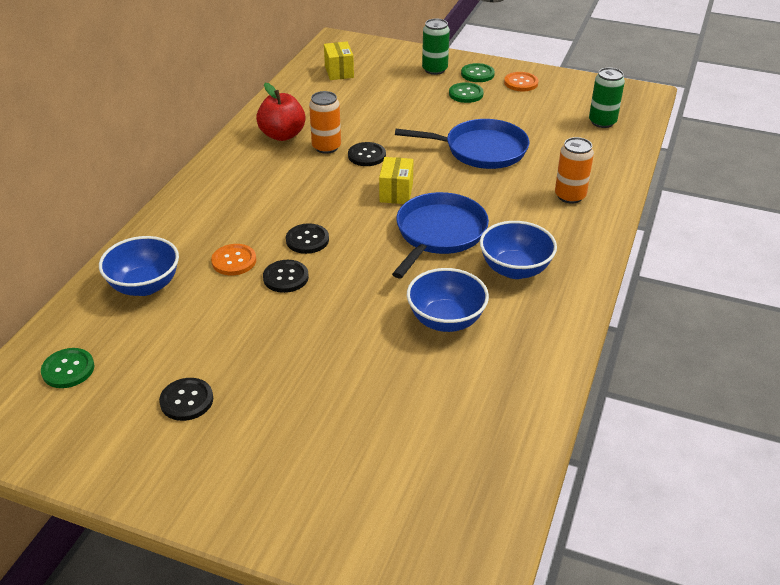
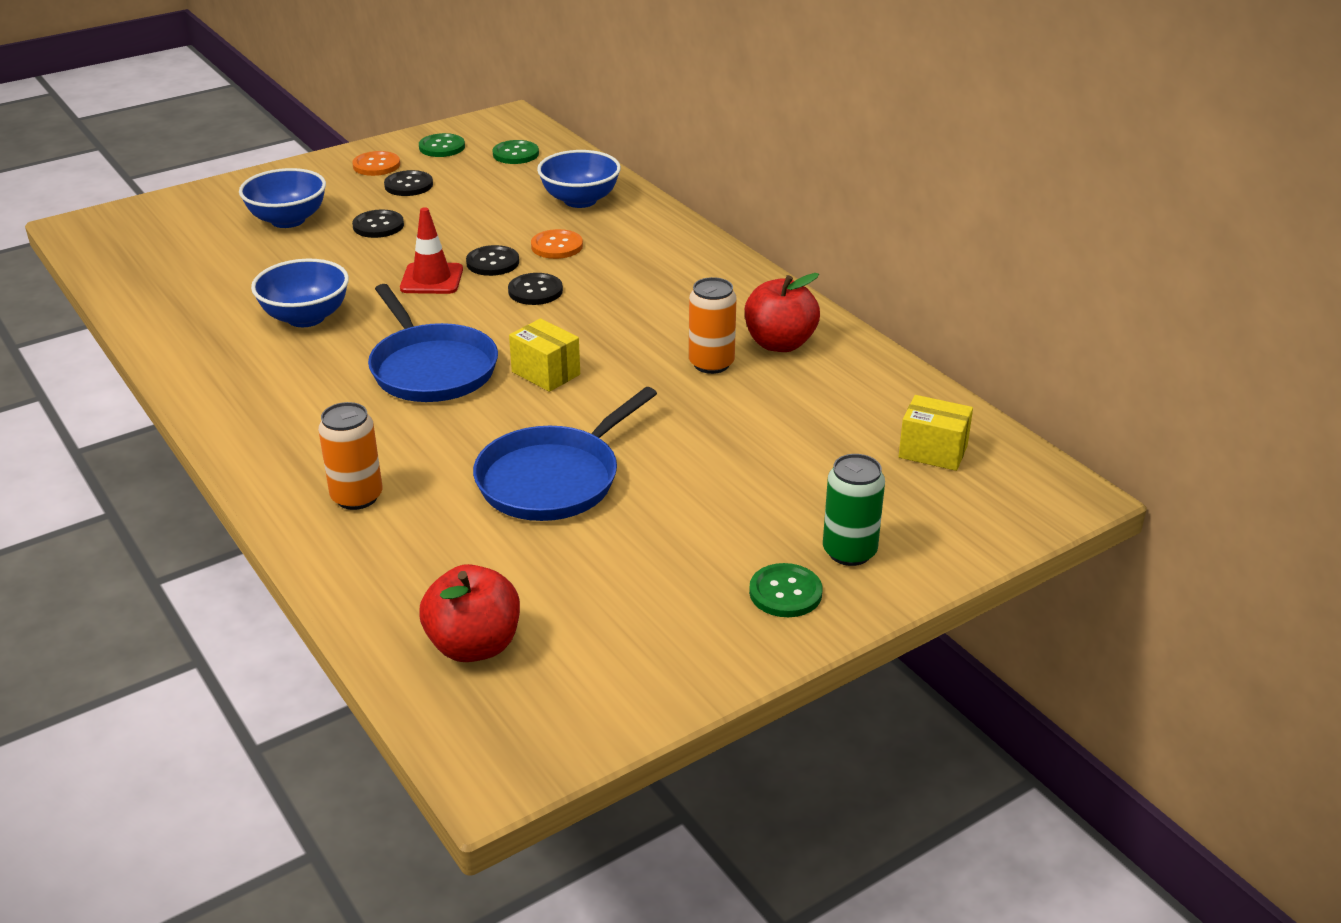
camera: 125 degrees right, 5 degrees down
black button [348,142,386,166] -> black button moved to [352,210,404,238]
green button [449,82,484,103] -> green button moved to [419,133,465,157]
blue bowl [480,221,557,279] -> blue bowl moved to [239,168,326,228]
orange button [504,72,538,91] -> orange button moved to [352,151,400,176]
green can [589,67,625,128] -> red apple [419,564,520,662]
none -> red traffic cone [400,207,463,294]

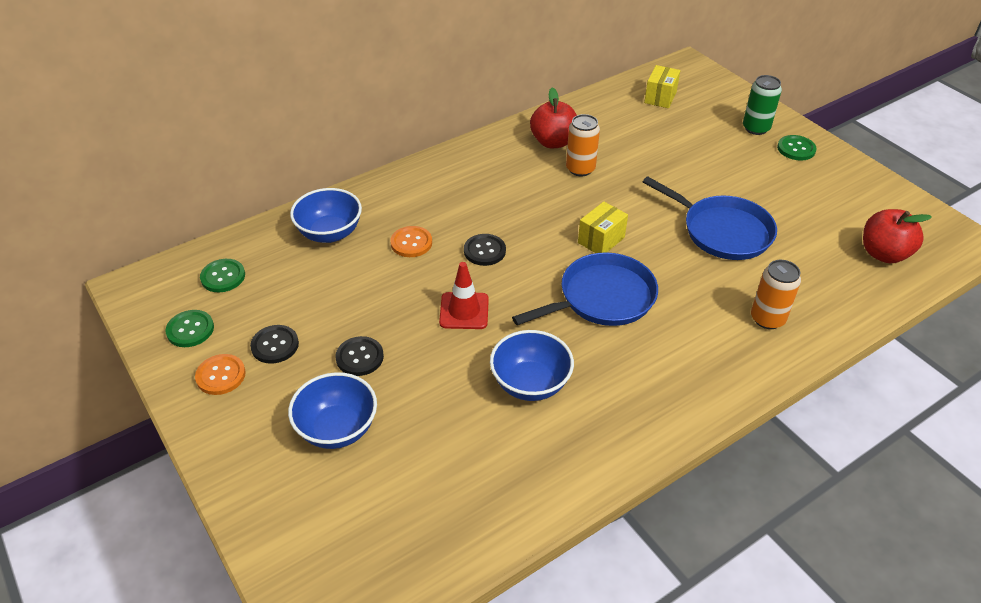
camera: 90 degrees left, 10 degrees up
black button [466,245,519,276] -> none

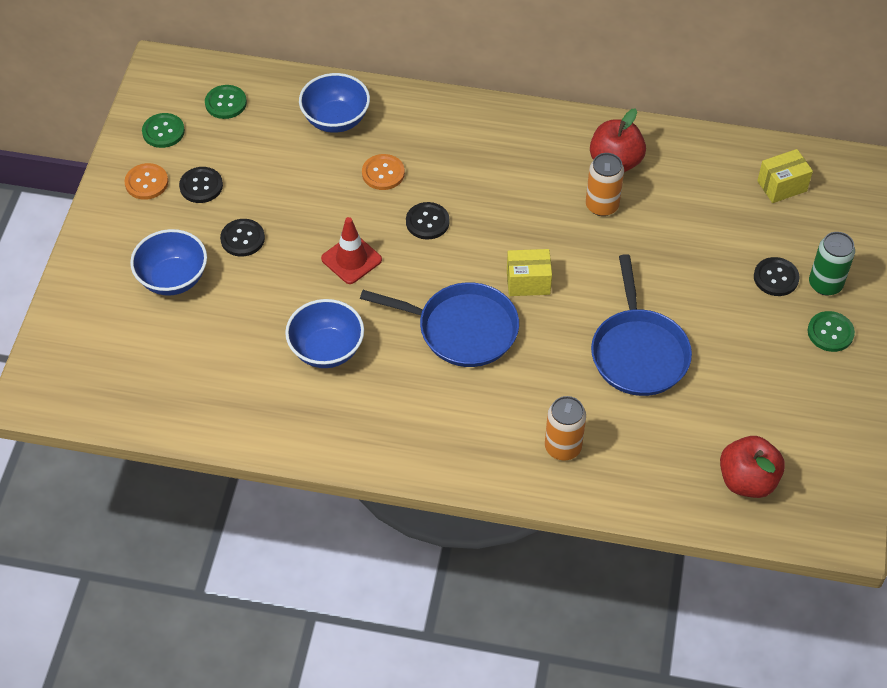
camera: 45 degrees right, 10 degrees up
none -> black button [754,257,800,296]

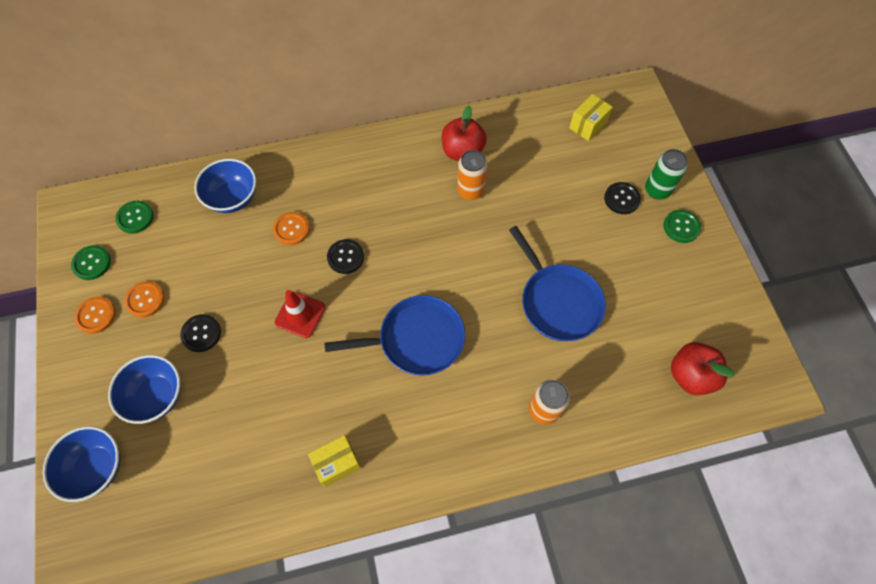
camera: 25 degrees left, 10 degrees up
black button [179,167,223,203] -> orange button [124,281,165,318]
blue bowl [285,299,364,368] -> blue bowl moved to [43,426,120,502]
yellow box [507,249,552,296] -> yellow box moved to [308,435,361,487]

